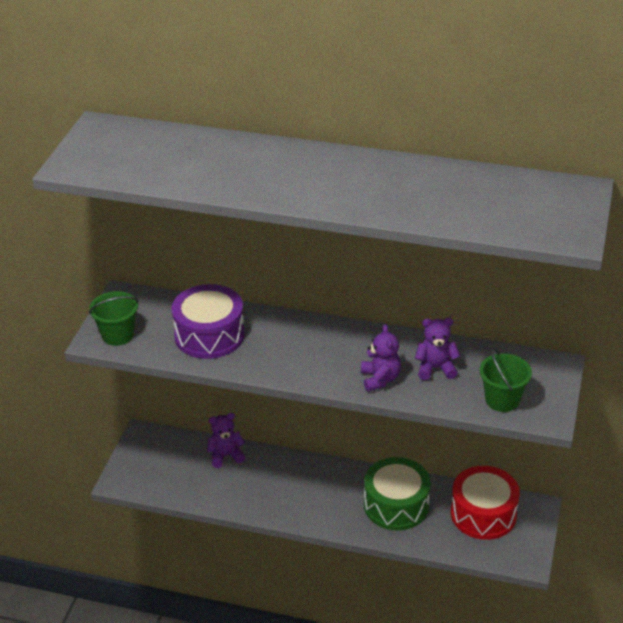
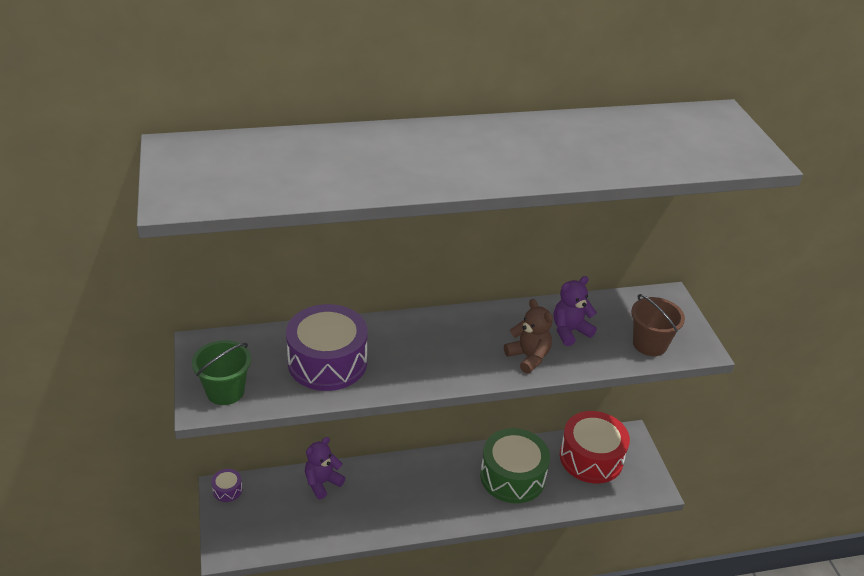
camera: 30 degrees left, 0 degrees up
purple teddy bear [361,324,401,392] -> brown teddy bear [504,299,553,374]
green bucket [479,347,532,412] -> brown bucket [631,294,685,356]
none -> purple drum [211,469,242,502]

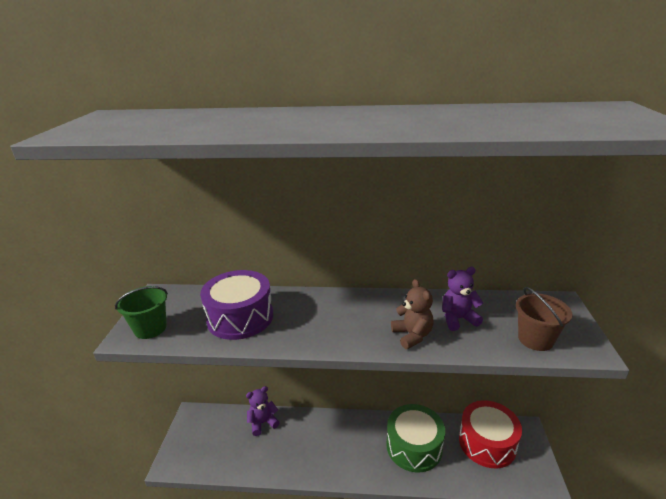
camera: 20 degrees right, 10 degrees down
purple drum [211,469,242,502] -> none

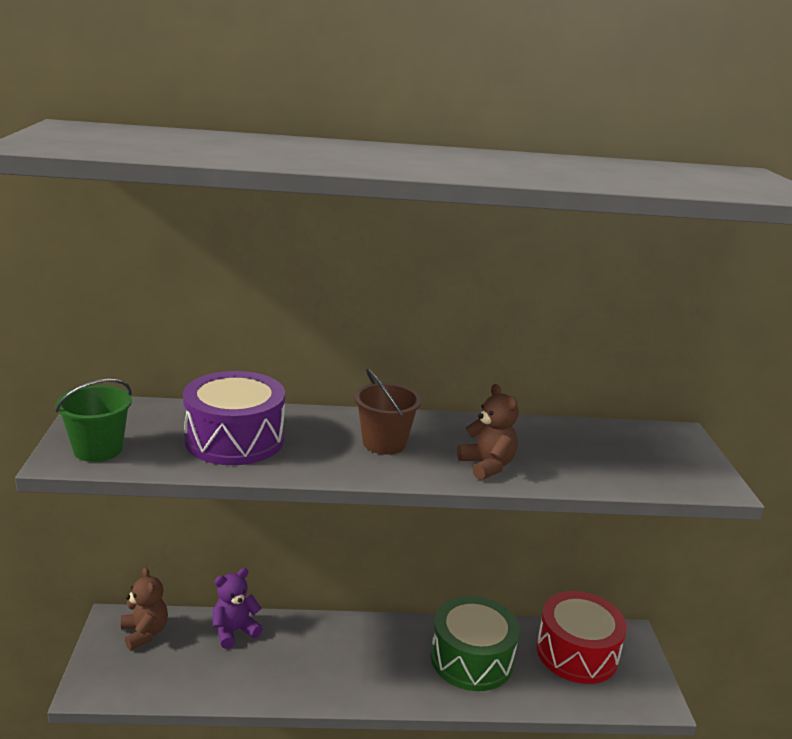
camera: 10 degrees left, 5 degrees down
purple teddy bear [442,267,483,331] -> none
brown bucket [516,287,573,351] -> brown bucket moved to [354,369,422,454]
none -> brown teddy bear [121,567,168,650]

